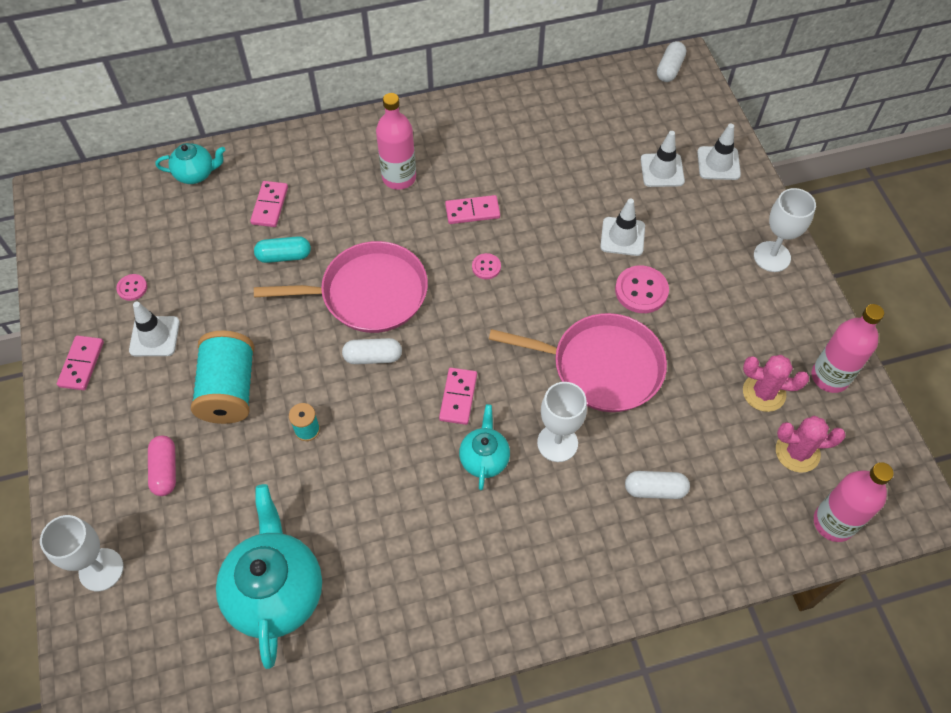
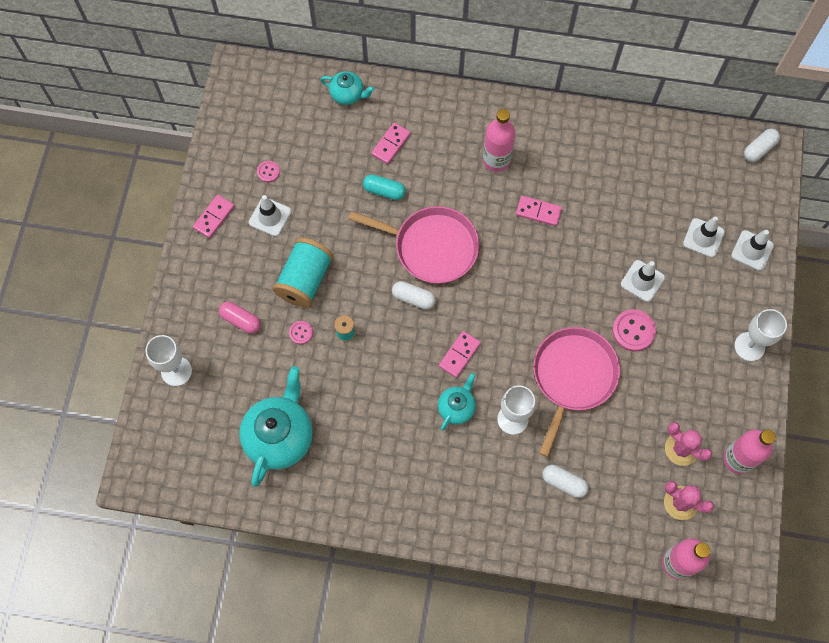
camera: 25 degrees right, 10 degrees up
pink capsule [148,436,176,496] -> pink capsule turned 75 degrees counterclockwise [219,302,261,334]
pink button [472,253,501,279] -> pink button moved to [289,321,313,344]
pink pan [489,313,667,412] -> pink pan turned 105 degrees counterclockwise [533,327,620,457]

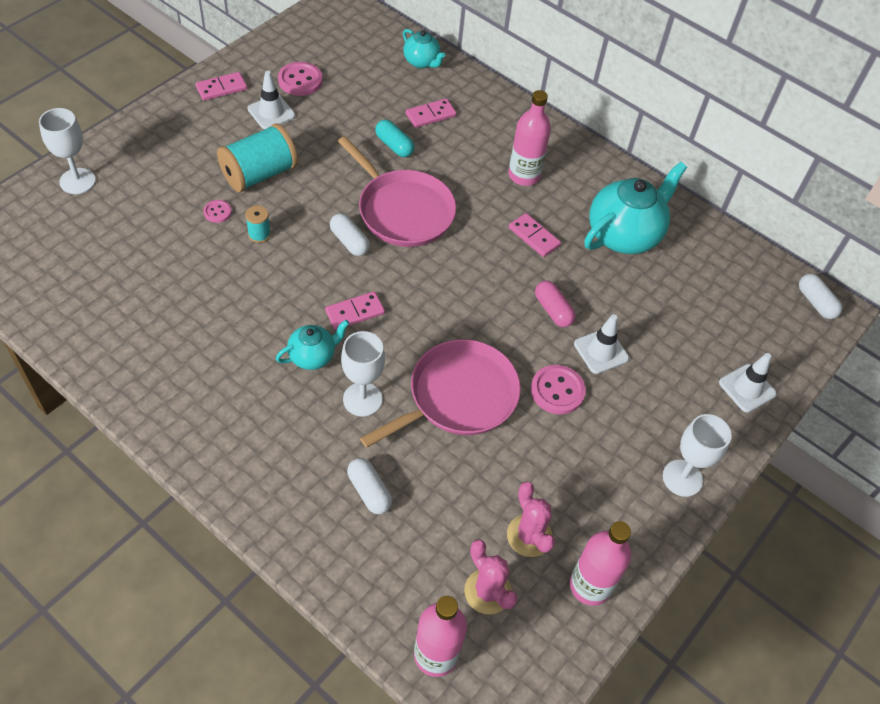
camera: 25 degrees right, 15 degrees down
pink capsule [219,302,261,334] -> pink capsule moved to [535,281,576,327]
turquoise teapot [239,366,313,487] -> turquoise teapot moved to [584,161,687,254]
pink button [257,161,280,182] -> pink button [278,62,323,96], size x1.79
white traffic cone [683,217,725,258] -> none
white capsule [744,129,780,162] -> white capsule turned 75 degrees clockwise [799,274,842,319]

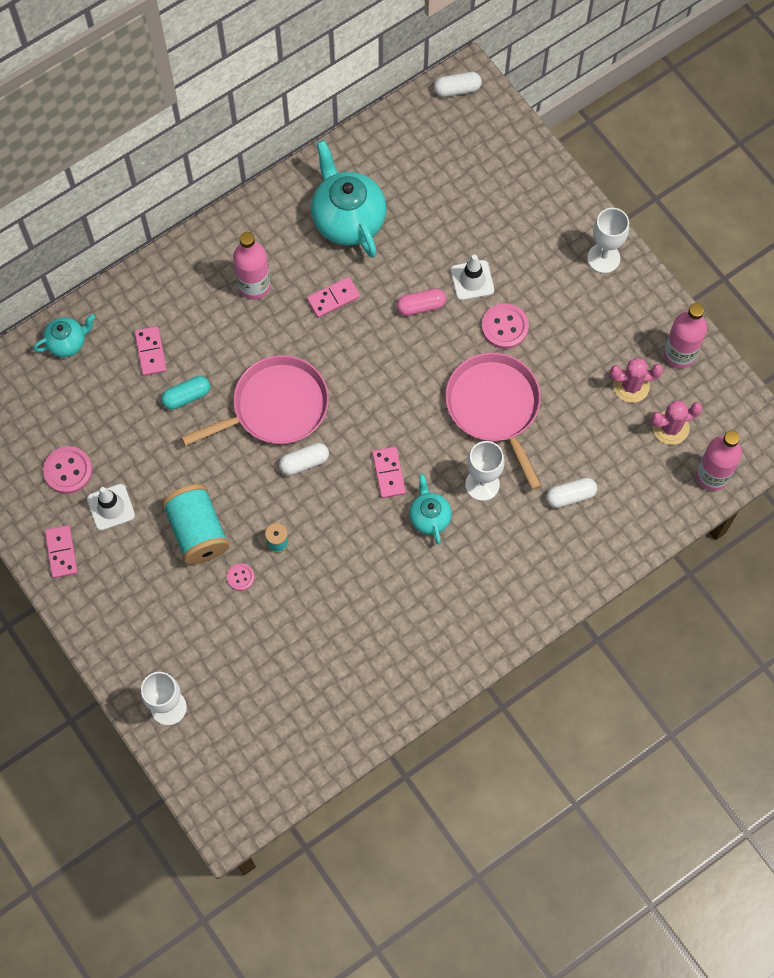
camera: 70 degrees left, 15 degrees up
white traffic cone [719,353,777,413] -> none

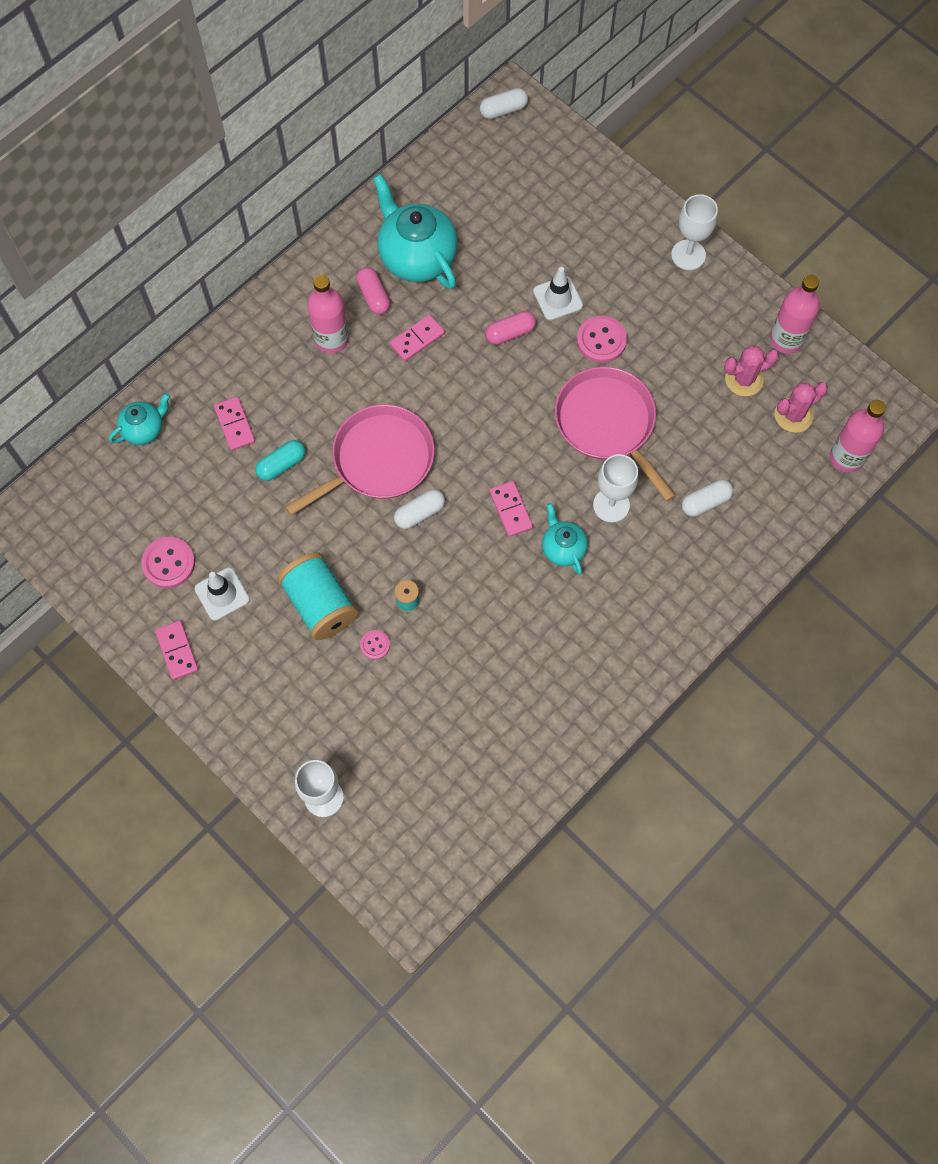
camera: 10 degrees left, 0 degrees up
none -> pink capsule [356,267,390,315]

